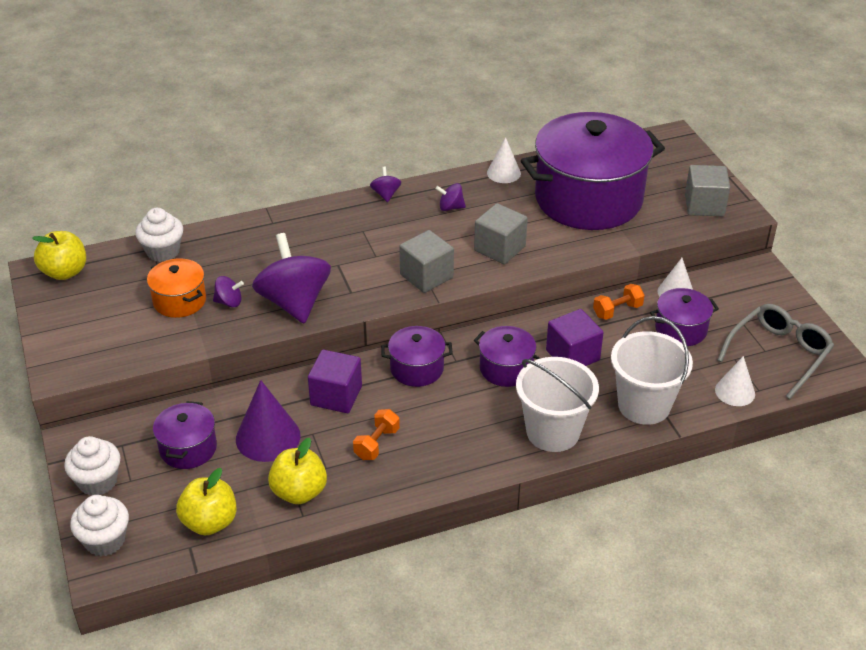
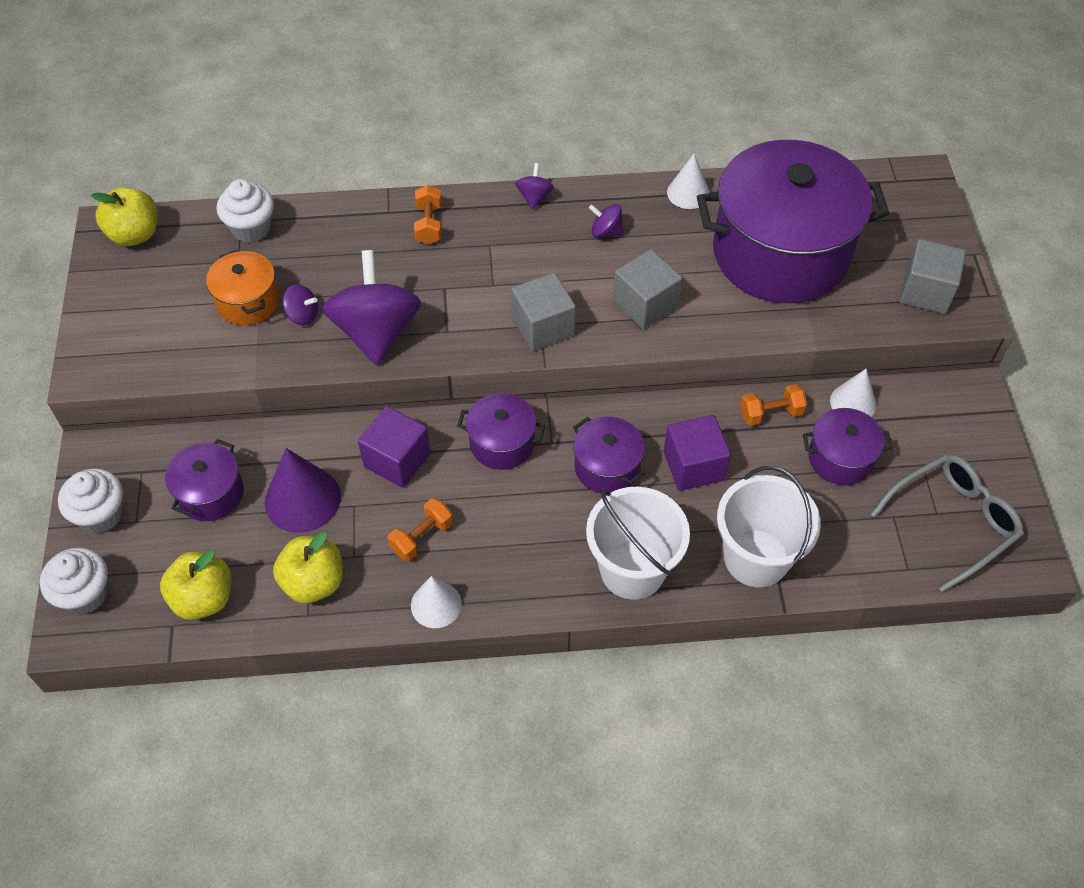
camera: 15 degrees right, 15 degrees up
white cone [715,356,755,406] -> white cone moved to [411,576,462,628]
none -> orange dumbbell [414,185,442,245]

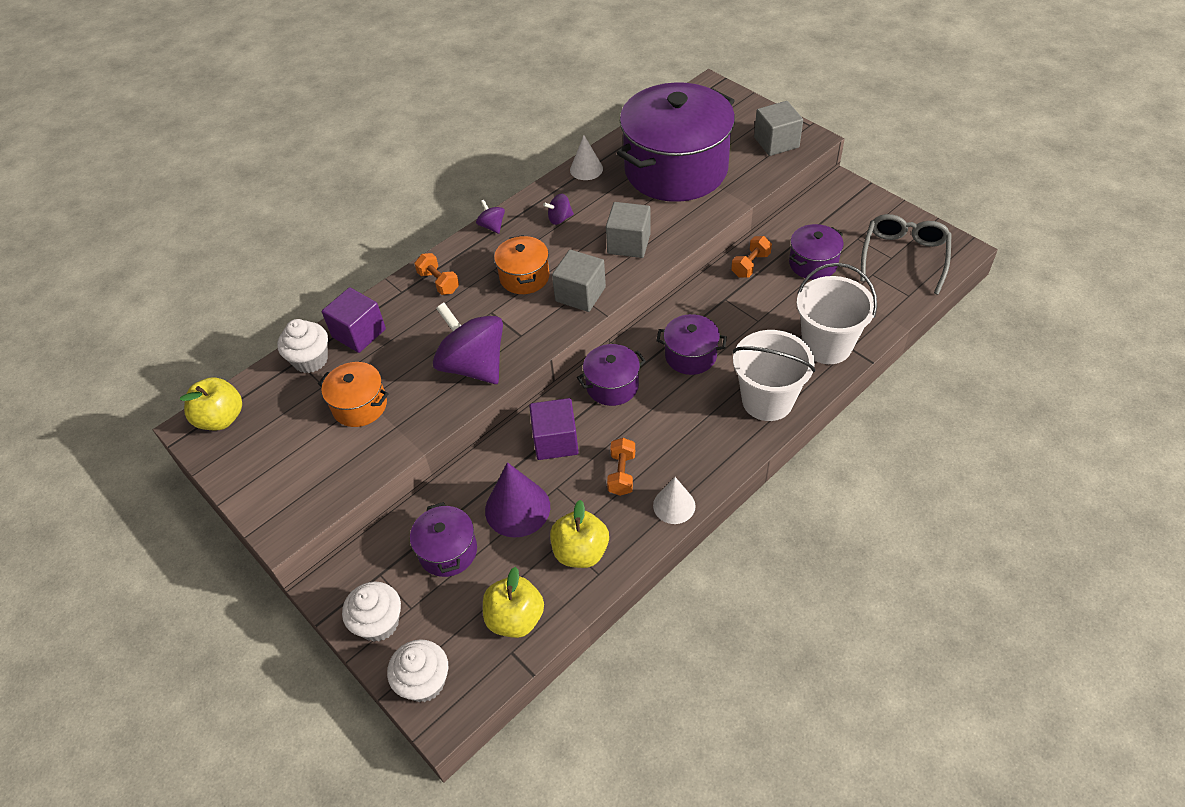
camera: 35 degrees left, 5 degrees down
purple spinning top [283,284,318,326] -> none
purple cube [664,415,731,491] -> purple cube moved to [322,287,386,353]
white cone [830,369,877,417] -> none
none -> orange pot [494,235,550,294]

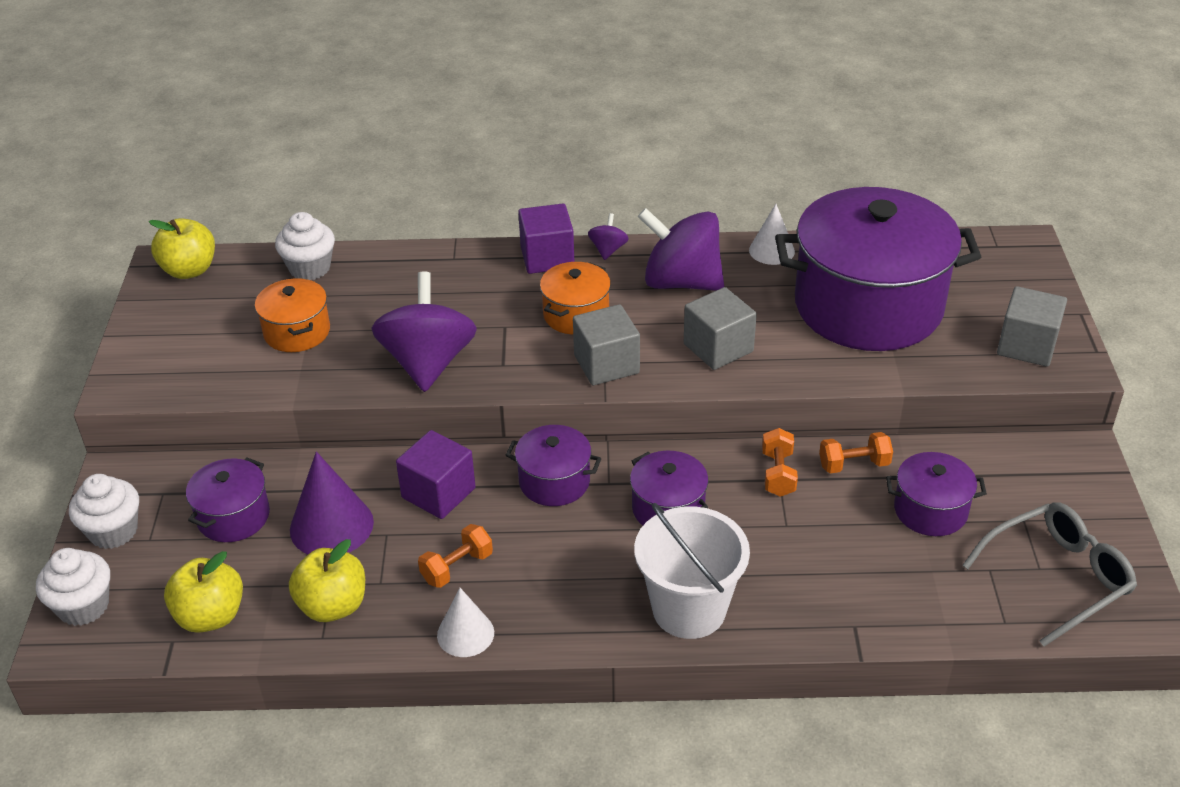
camera: 40 degrees right, 10 degrees down
purple cube [322,287,386,353] -> purple cube moved to [518,204,574,274]
orange dumbbell [414,253,459,295] -> orange dumbbell moved to [762,428,798,497]
purple spinning top [543,194,574,225] -> purple spinning top [638,208,724,291], size x2.29
white bucket [797,263,877,364] -> none

